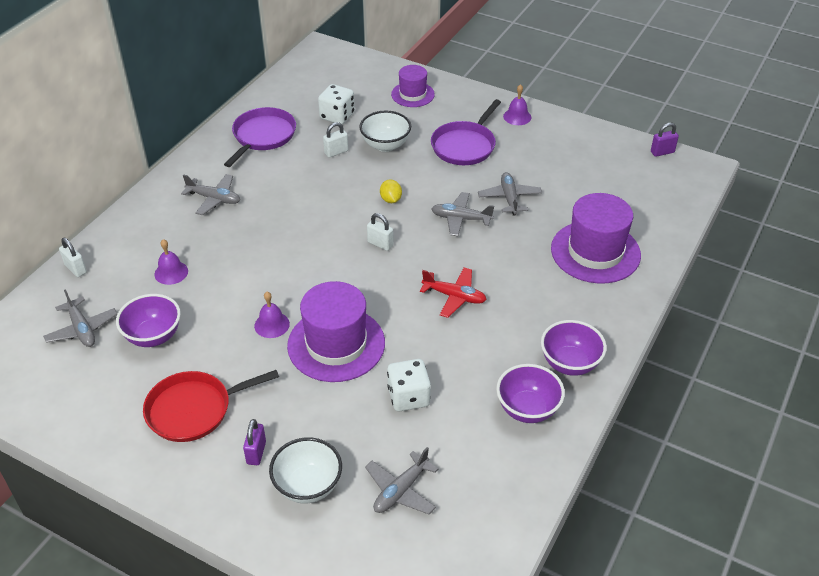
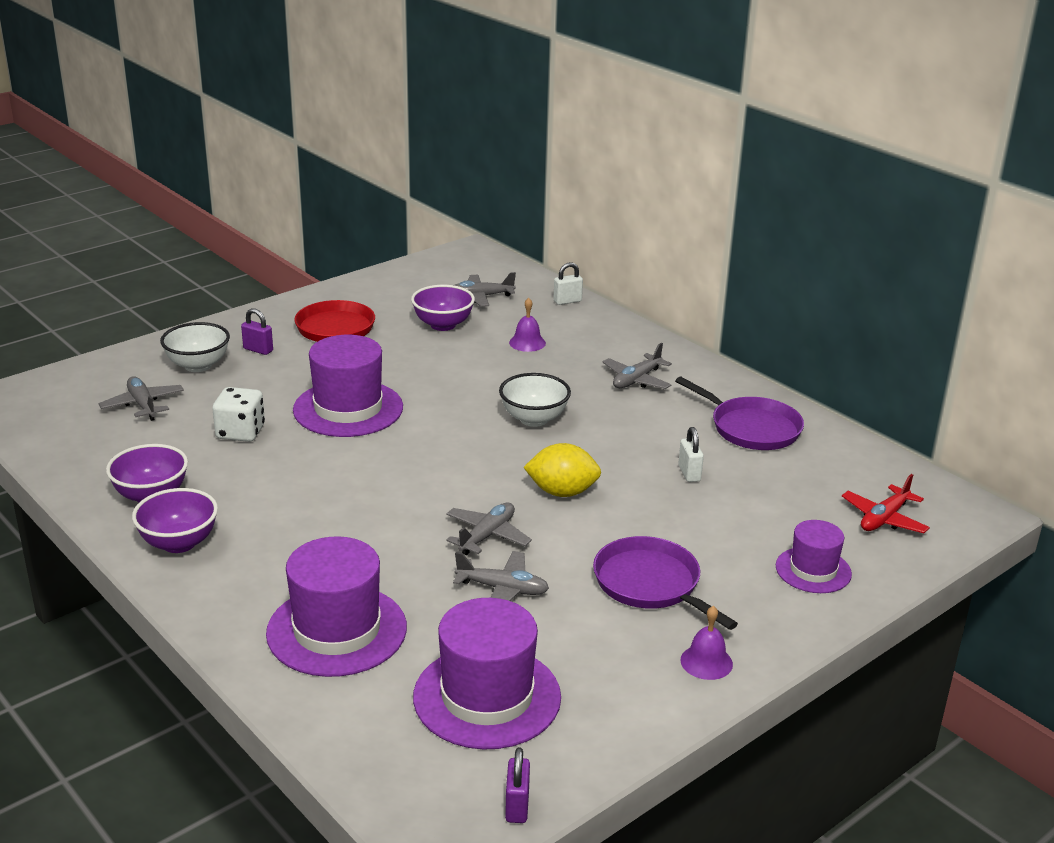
camera: 110 degrees right, 15 degrees down
purple bell [254,292,290,338] -> none
white dice [318,84,355,124] -> none
white bowl [359,111,411,152] -> white bowl moved to [499,373,571,427]
white padlock [367,213,394,251] -> none
yellow lemon [380,179,402,203] -> yellow lemon [523,443,601,497], size x1.70
red plane [420,268,487,318] -> red plane moved to [842,474,930,533]
none -> purple hat [413,598,561,750]

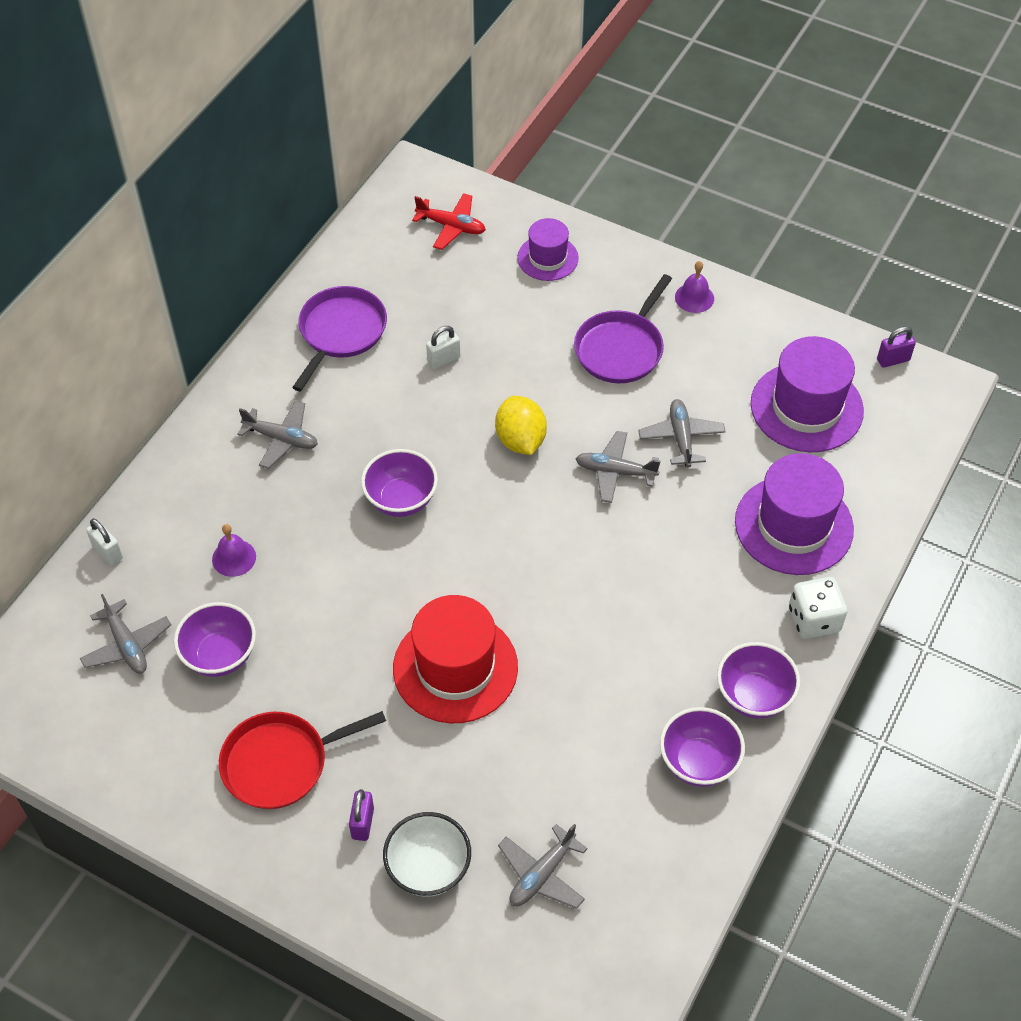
camera: 110 degrees left, 25 degrees up
white dice [212,387,265,442] -> white dice moved to [789,577,847,639]
purple hat [293,335,403,437] -> red hat [393,595,518,723]
white bowl [499,373,571,427] -> purple bowl [361,449,438,517]

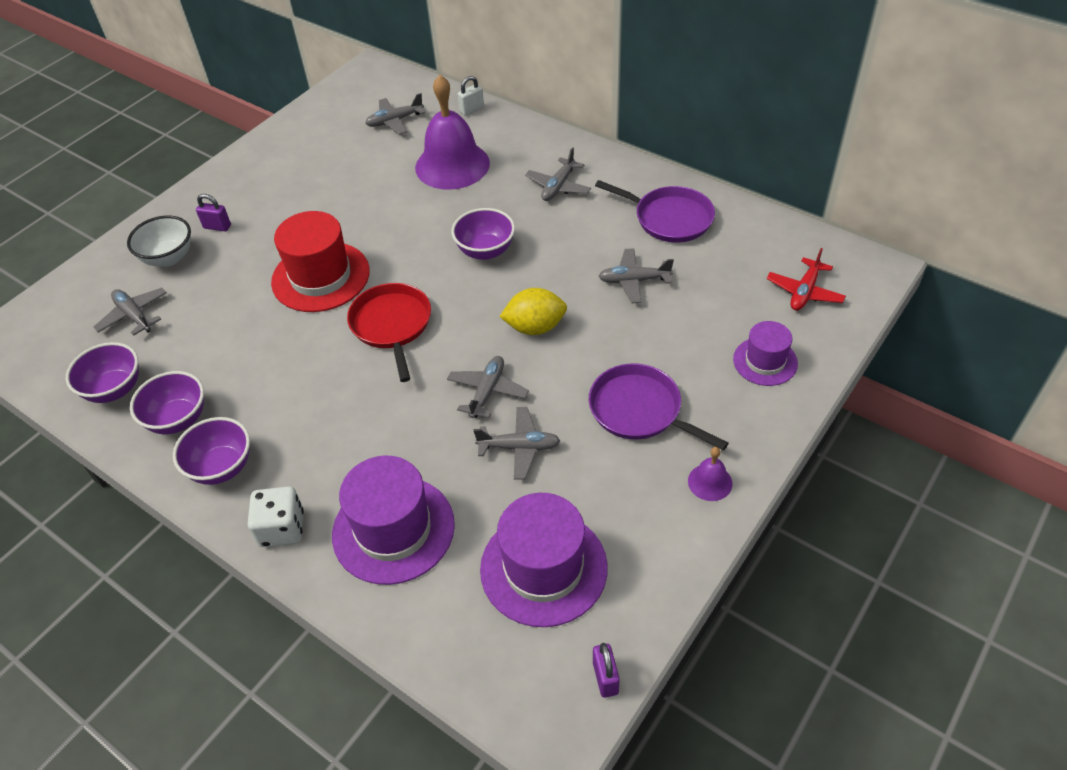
camera: 100 degrees right, 5 degrees down
purple bowl [174,602,256,677] -> purple bowl moved to [66,342,139,403]
purple bell [212,524,256,577] -> purple bell [415,75,490,190], size x2.31
red pan [219,711,386,809] -> red pan moved to [347,283,431,382]
white padlock [426,326,460,369] -> grey plane [599,248,674,303]

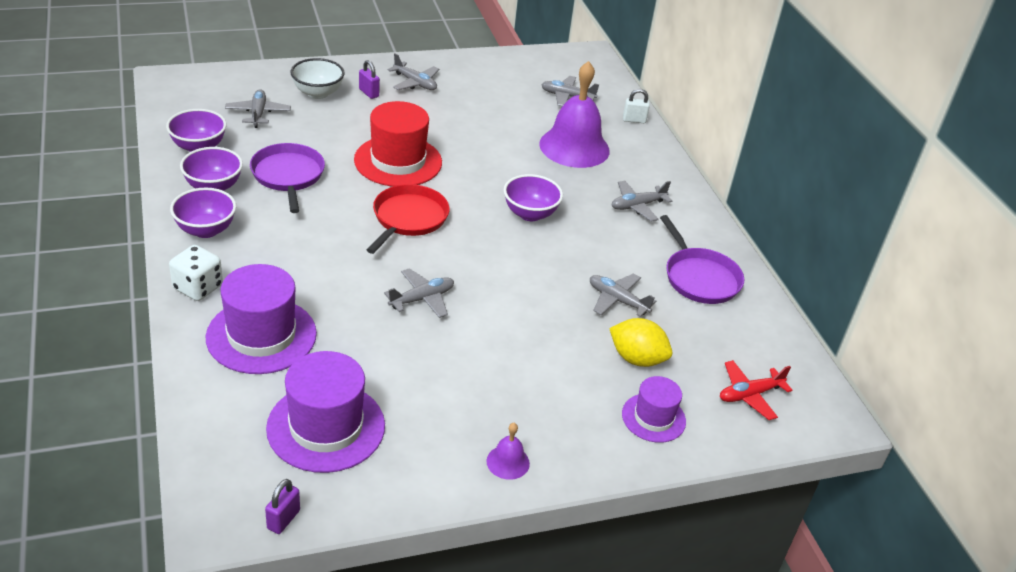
camera: 30 degrees right, 10 degrees down
grey plane [474,407,560,479] -> grey plane moved to [388,53,439,90]
yellow lemon [499,288,567,335] -> yellow lemon moved to [609,318,672,367]
purple pan [589,364,729,451] -> purple pan moved to [250,143,325,213]

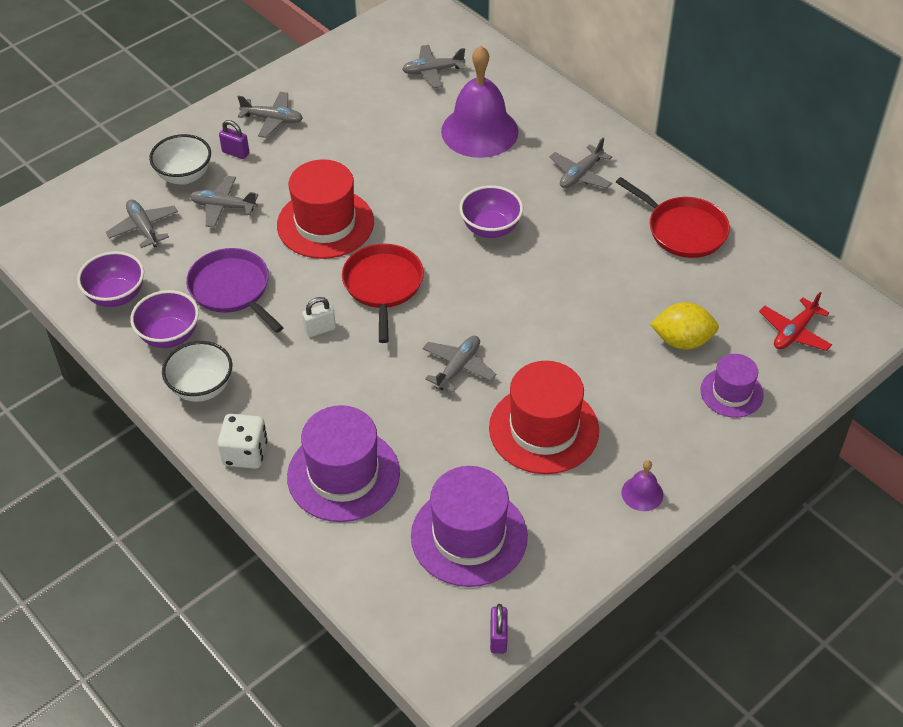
camera: 20 degrees left, 10 degrees up
purple bowl [170,188,236,238] -> white bowl [162,341,232,402]
grey plane [590,273,656,317] -> grey plane moved to [190,176,258,228]
white padlock [623,89,650,123] -> white padlock moved to [302,297,336,337]
purple pan [660,215,744,304] -> red pan [616,177,730,258]
none -> red hat [489,361,599,474]

